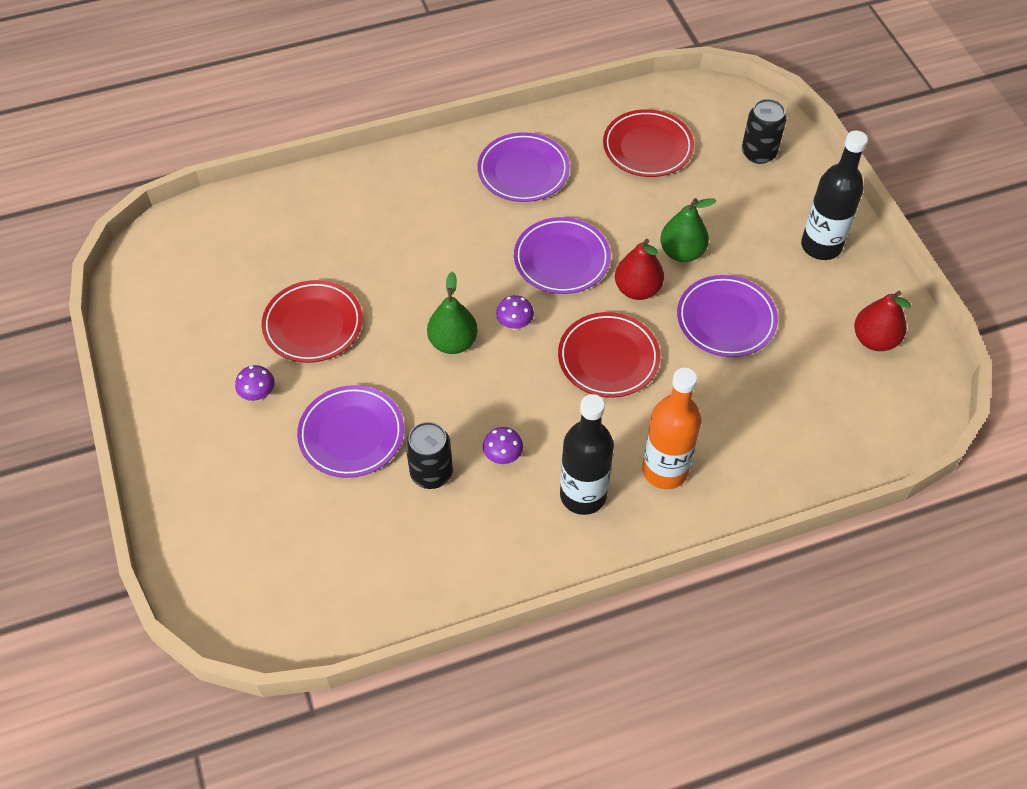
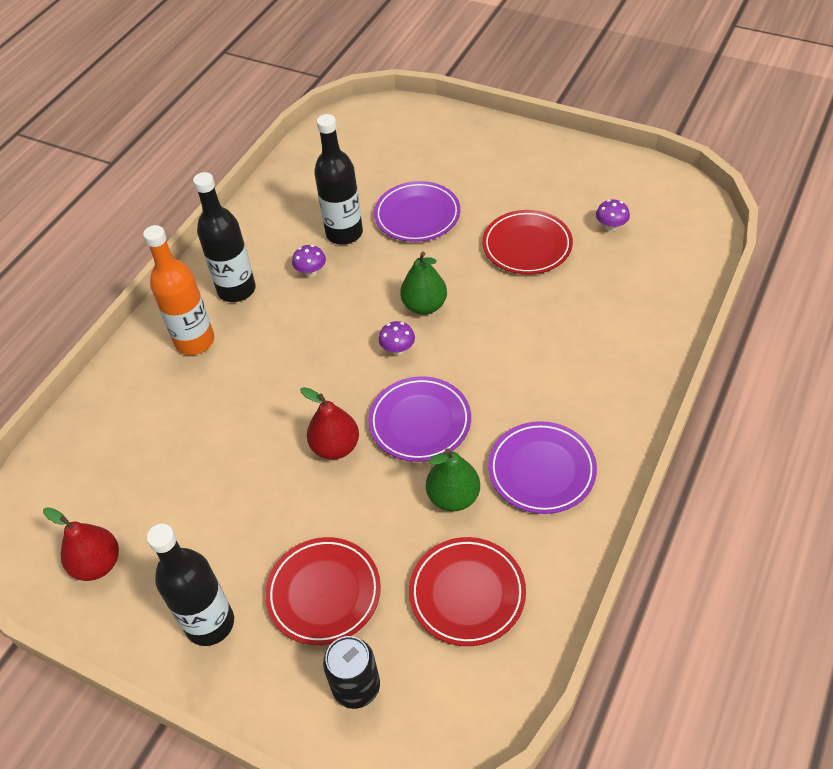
camera: 140 degrees right, 5 degrees down
purple mushroom [235,365,275,401] -> purple mushroom moved to [596,199,630,232]
black can [406,422,453,489] -> black bottle [314,114,363,245]
red plate [558,312,660,398] -> red plate moved to [265,537,381,645]
green pear [660,198,716,262] -> green pear moved to [426,448,480,512]
purple plate [677,275,778,357] -> none

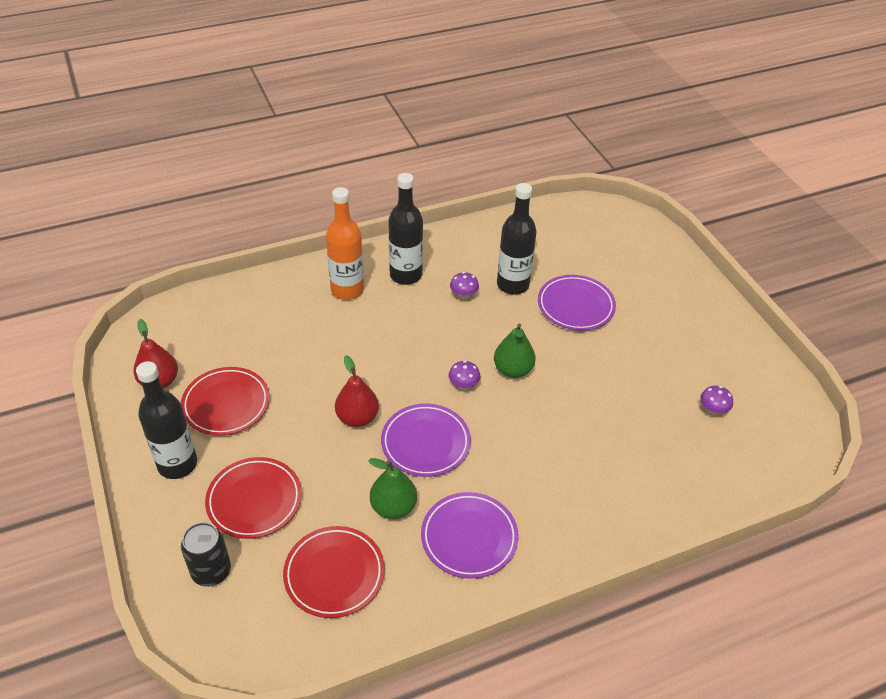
camera: 35 degrees right, 5 degrees down
red plate [482,210,573,275] -> red plate moved to [181,367,270,436]

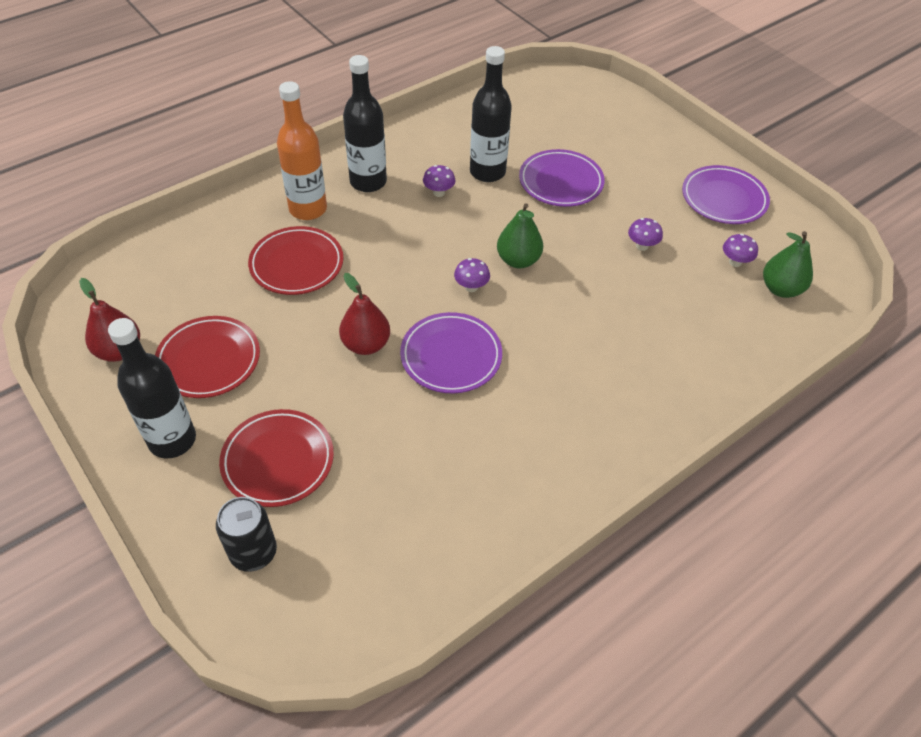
camera: 15 degrees left, 5 degrees up
red plate [283,526,385,618] -> red plate moved to [248,226,343,295]
green pear [368,458,417,519] -> green pear moved to [763,231,813,298]
purple plate [421,492,518,579] -> purple plate moved to [682,165,770,224]
none -> purple mushroom [628,218,663,251]

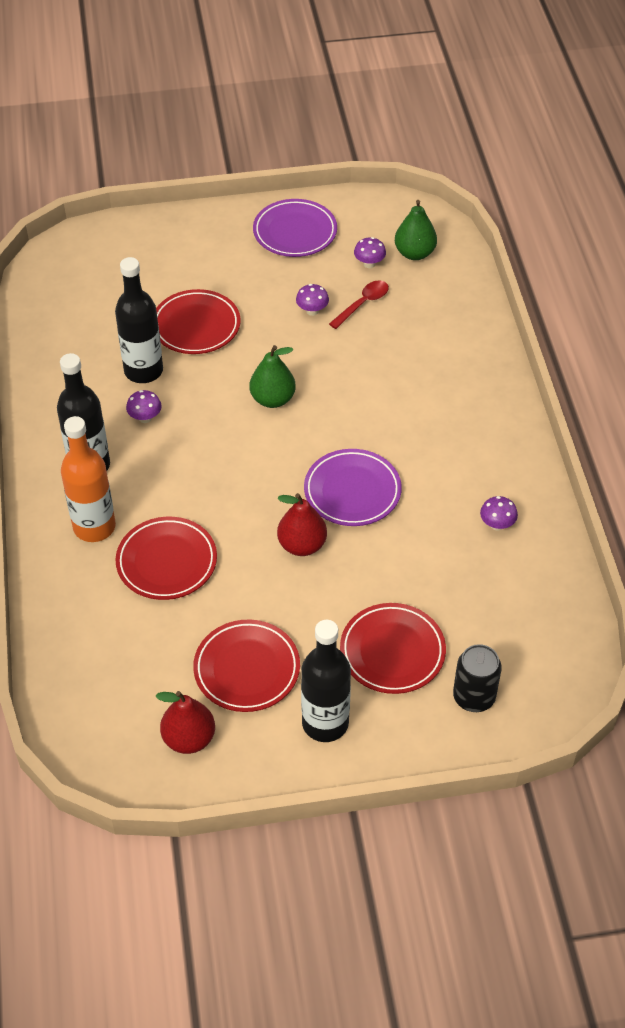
camera: 60 degrees left, 0 degrees up
purple mushroom [454,258,490,292] -> purple mushroom moved to [480,496,518,530]
purple plate [519,149,605,207] -> red plate [156,289,240,354]
none -> red spoon [329,280,389,329]

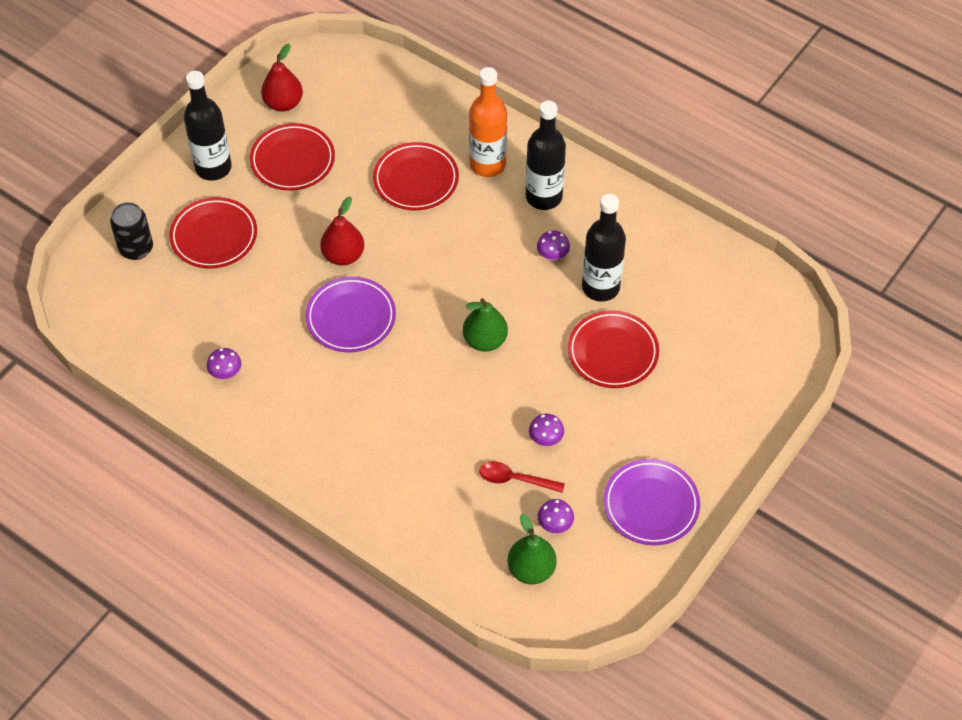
camera: 135 degrees right, 5 degrees up
red spoon [329,280,389,329] -> red spoon turned 105 degrees clockwise [479,461,565,493]

